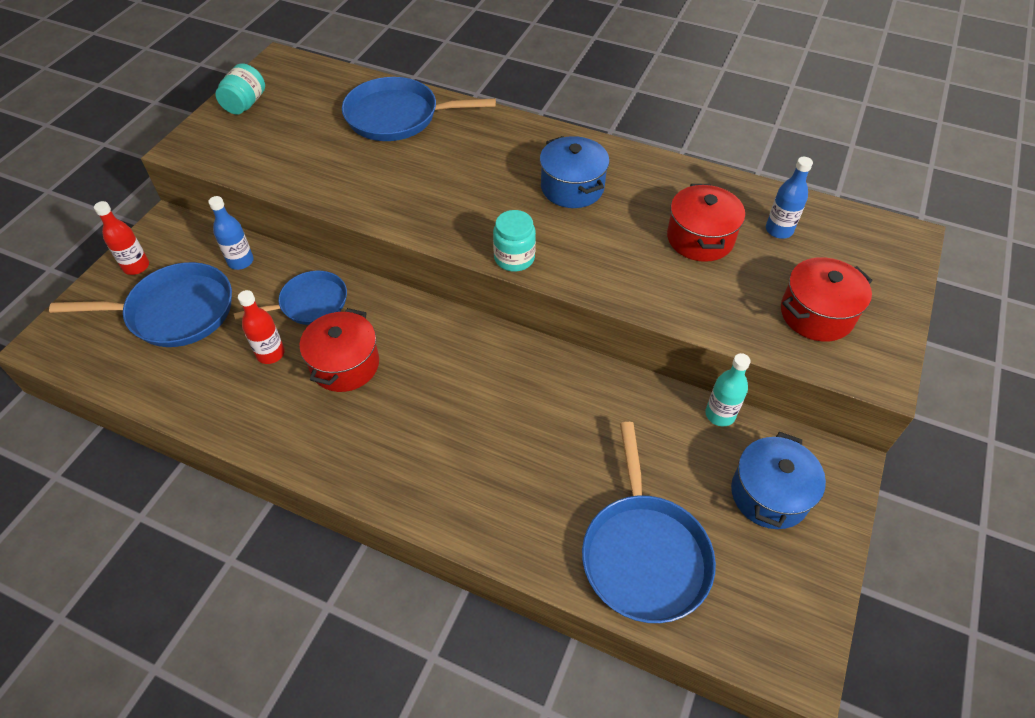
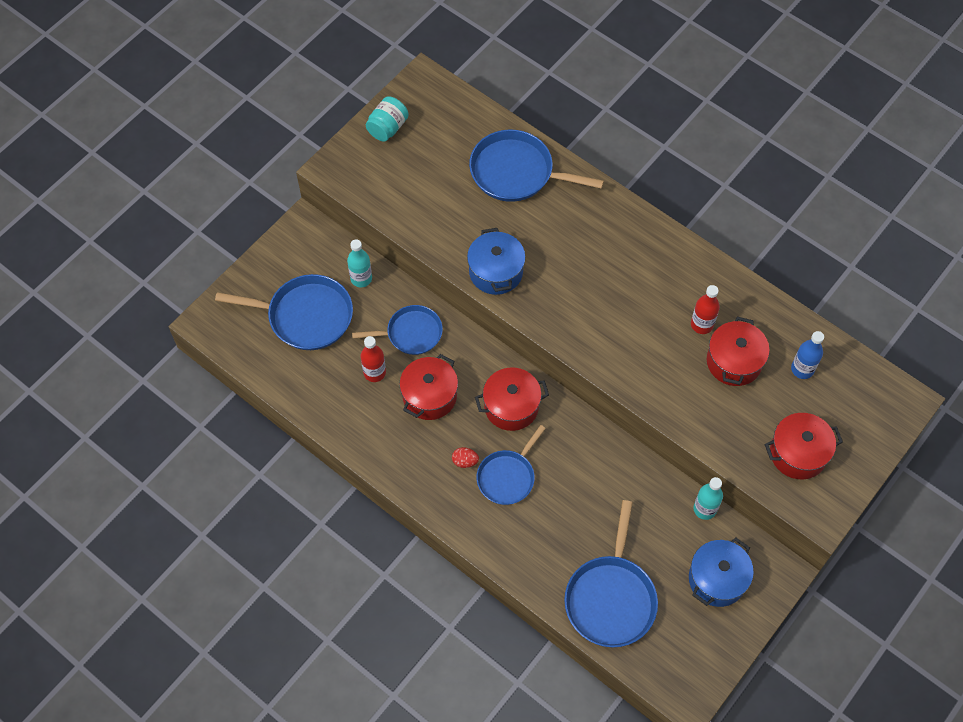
camera: 15 degrees right, 10 degrees up
red bottle [94,201,149,275] -> red bottle moved to [691,285,720,334]
blue bottle [208,196,254,270] -> turquoise bottle [347,239,372,287]
turquoise jar [493,210,536,272] -> none
blue pot [540,136,610,208] -> blue pot moved to [467,228,526,295]
none -> red egg [452,447,479,468]
none -> red pot [475,367,549,431]
none -> blue pan [476,425,546,505]

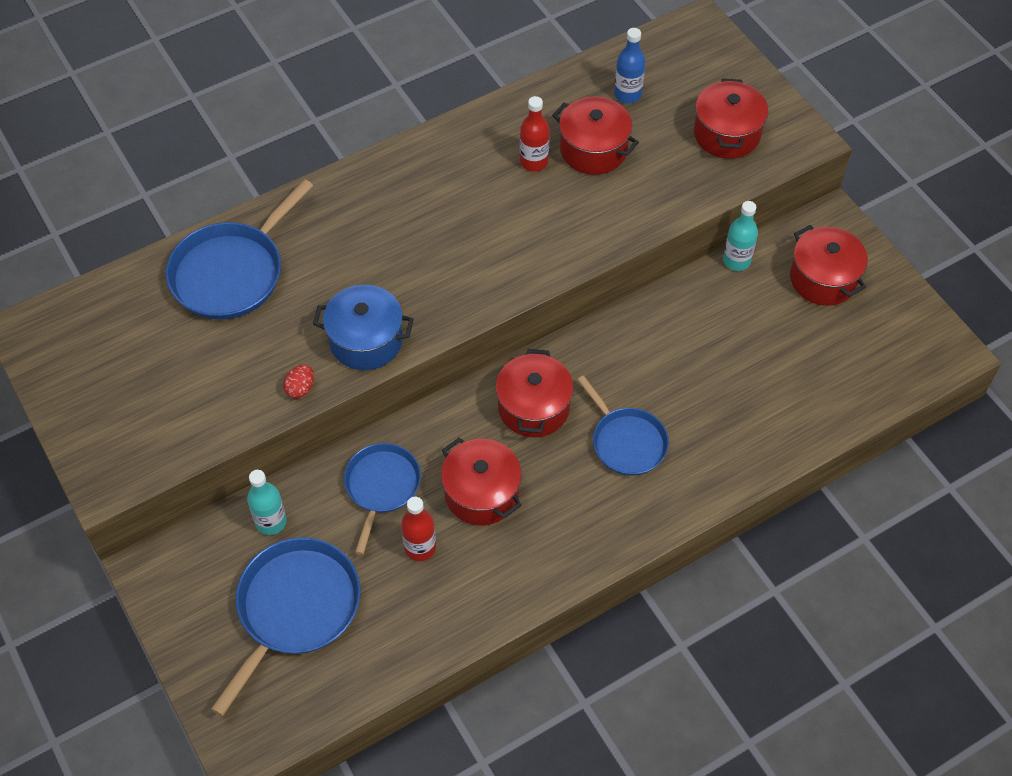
camera: 70 degrees left, 5 degrees down
turquoise jar [366,96,409,142] -> none
red egg [452,447,479,468] -> red egg moved to [283,364,314,398]
blue pan [564,500,658,647] -> none
blue pot [689,538,754,607] -> red pot [790,225,868,306]

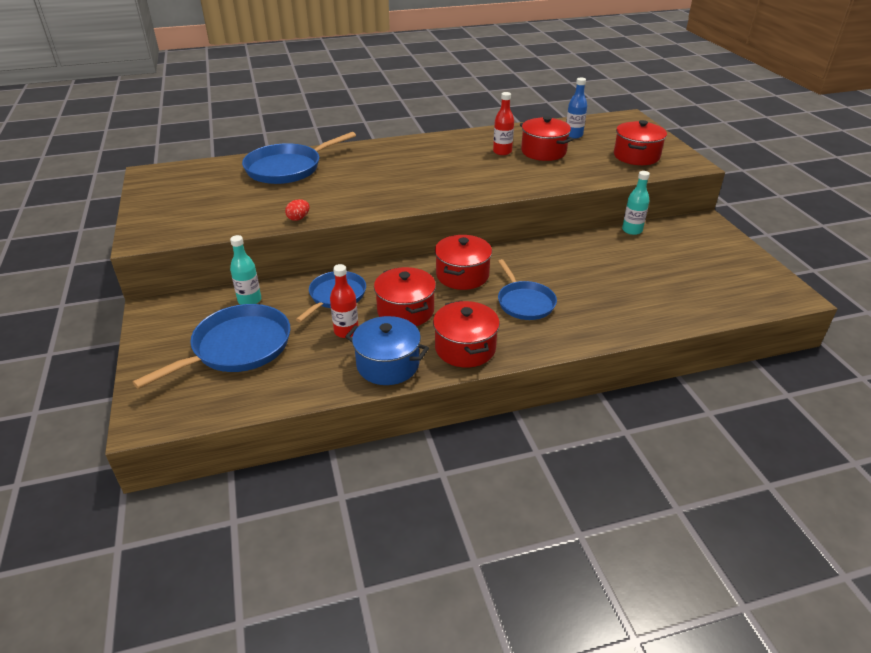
camera: 15 degrees right, 20 degrees down
blue pot [313,285,414,370] -> blue pot moved to [345,316,429,385]
red pot [790,225,868,306] -> red pot moved to [433,301,500,368]

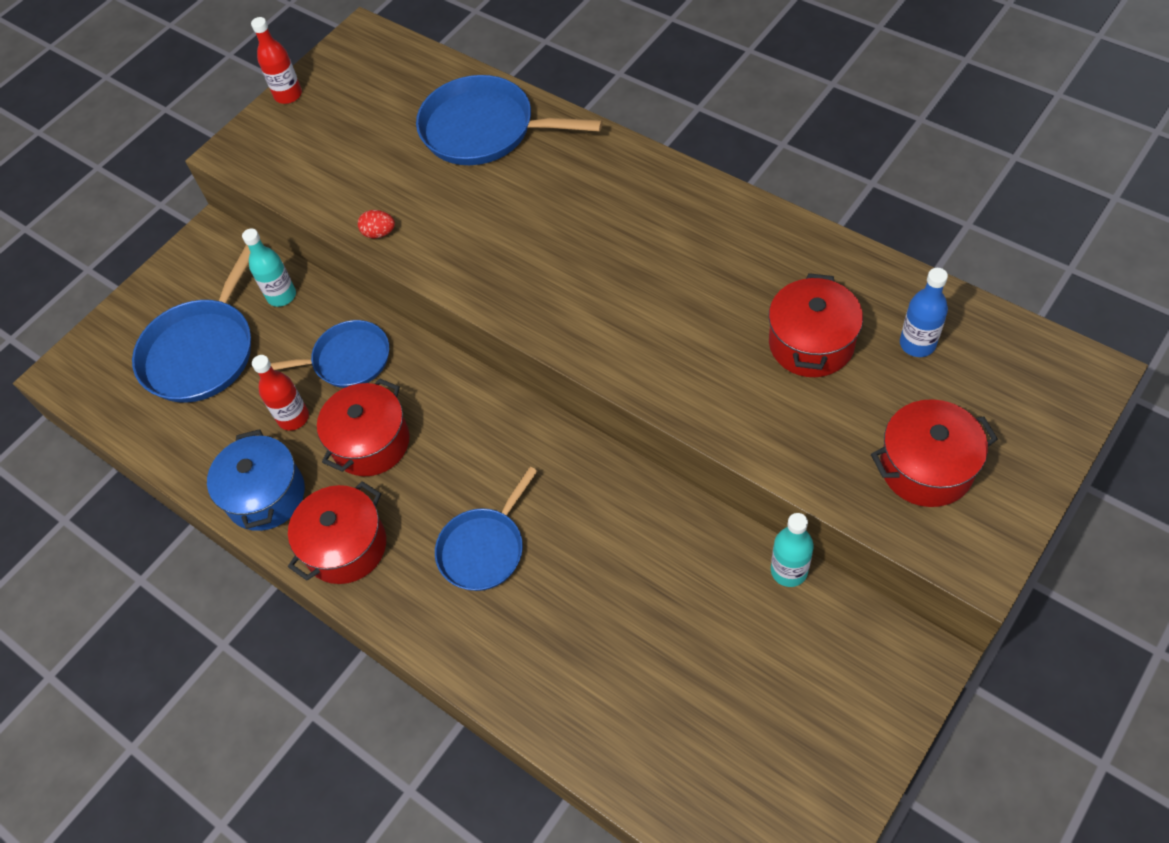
camera: 60 degrees right, 20 degrees up
blue pan [133,304,290,389] -> blue pan turned 105 degrees clockwise [132,244,251,403]
red pot [435,235,492,290] -> none
red bottle [493,92,514,155] -> red bottle moved to [251,17,302,104]

